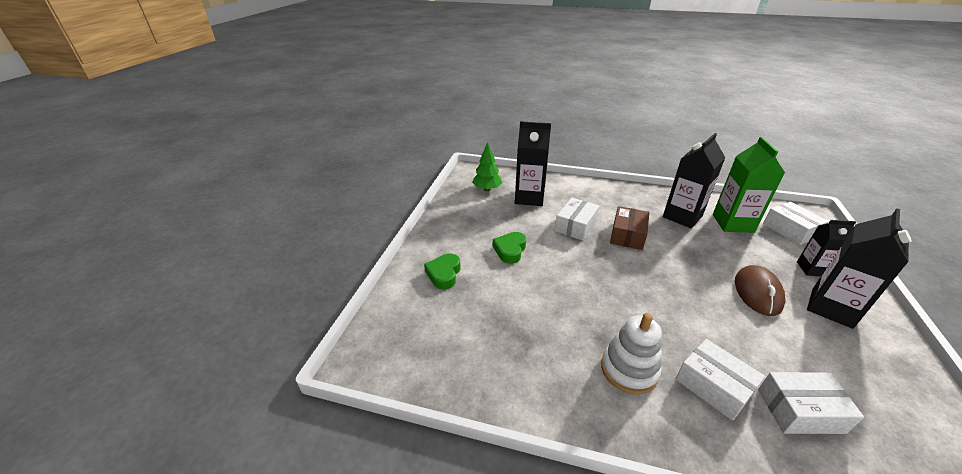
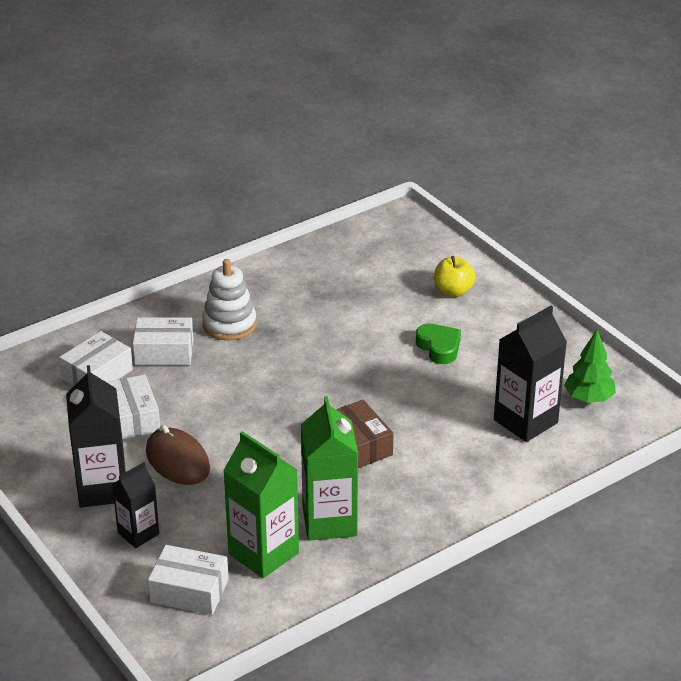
camera: 130 degrees right, 0 degrees up
green heart [424,254,460,289] -> yellow apple [434,256,476,297]
white box [555,197,599,241] -> white box moved to [107,374,160,439]
black carton [663,133,725,228] -> green carton [301,396,358,541]

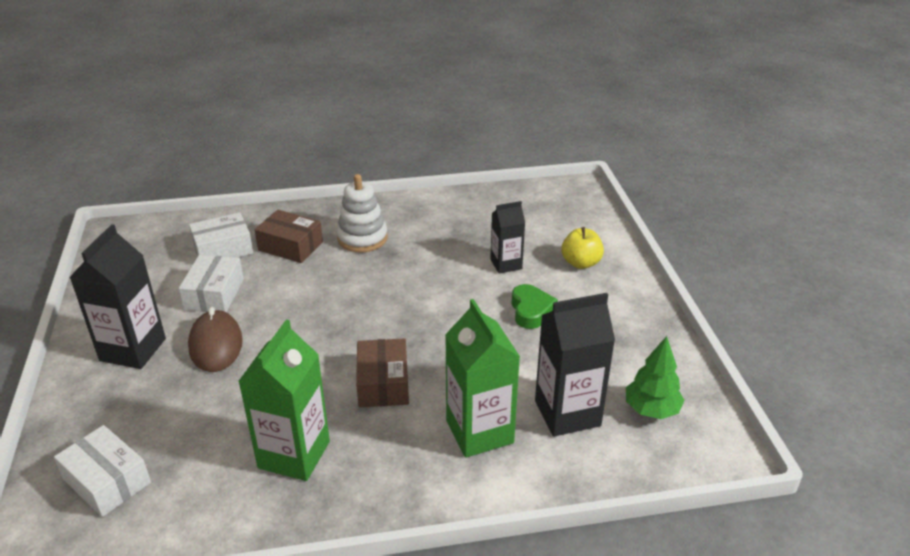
camera: 25 degrees right, 0 degrees up
black carton [112,462,159,548] -> black carton moved to [490,201,525,274]
white box [133,318,194,366] -> brown box [255,210,323,263]
green carton [223,431,299,578] -> green carton moved to [445,299,520,458]

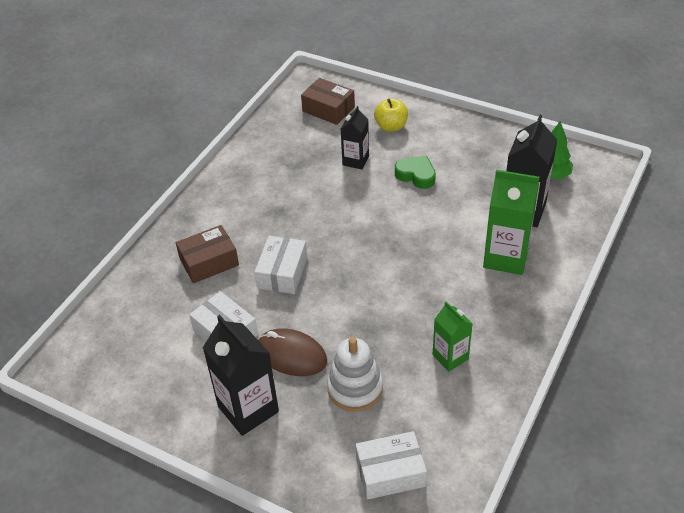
camera: 50 degrees left, 10 degrees up
white box [189,212,253,258] -> white box moved to [254,236,307,294]
green carton [238,319,330,481] -> green carton [433,301,473,371], size x0.60
white stacking toy [337,174,388,252] -> white stacking toy moved to [327,337,383,412]
brown box [356,338,409,407] -> brown box moved to [301,78,355,125]

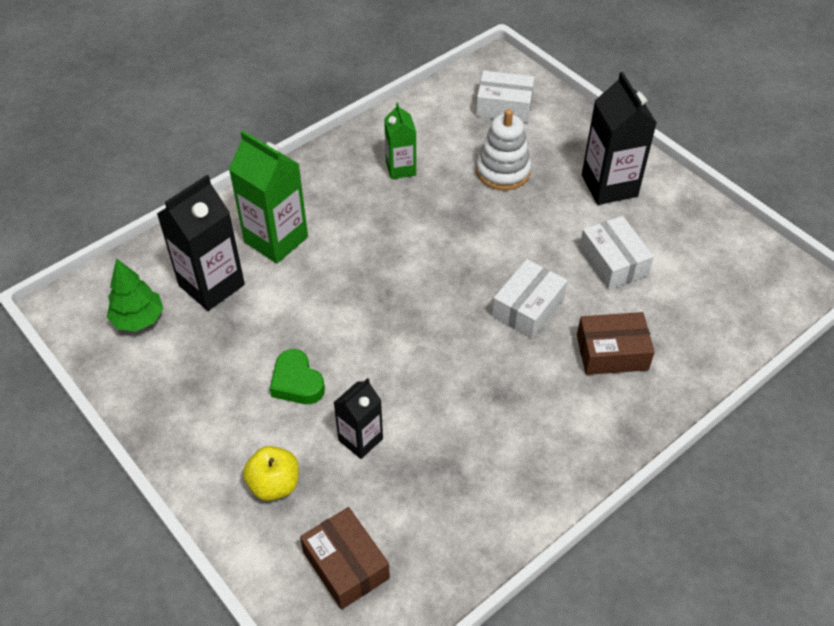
camera: 160 degrees left, 5 degrees up
brown mouse [258,328,327,376] -> none

